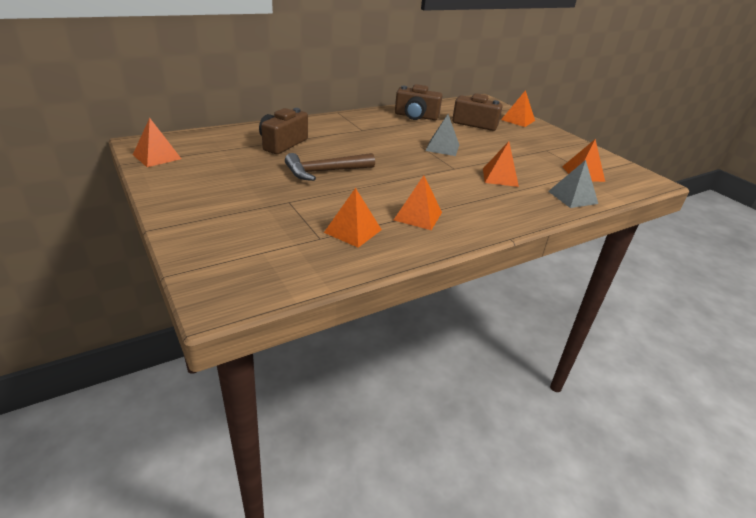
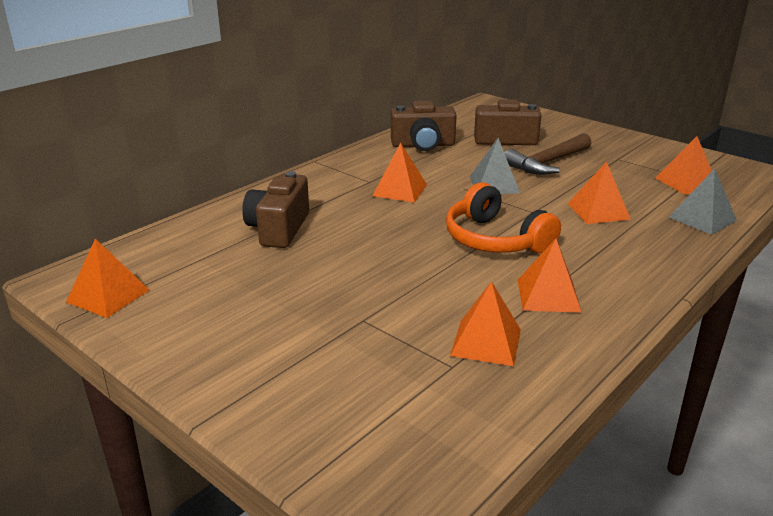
camera: 15 degrees left, 5 degrees down
brown hammer [285,153,375,181] -> brown hammer moved to [505,133,592,175]
orange pyramid [501,90,535,127] -> orange pyramid moved to [373,143,427,203]
none -> orange headphones [446,182,561,254]

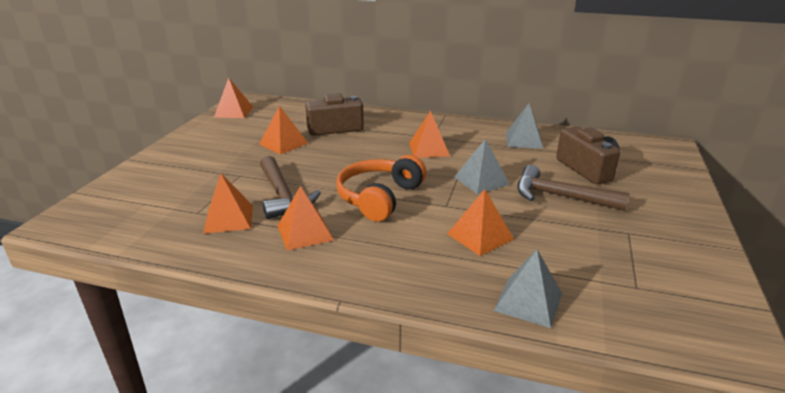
camera: 65 degrees right, 0 degrees up
brown camera [391,101,457,151] -> grey pyramid [506,103,543,149]
orange pyramid [655,136,712,195] -> orange pyramid moved to [259,106,308,155]
none -> brown hammer [260,156,321,219]

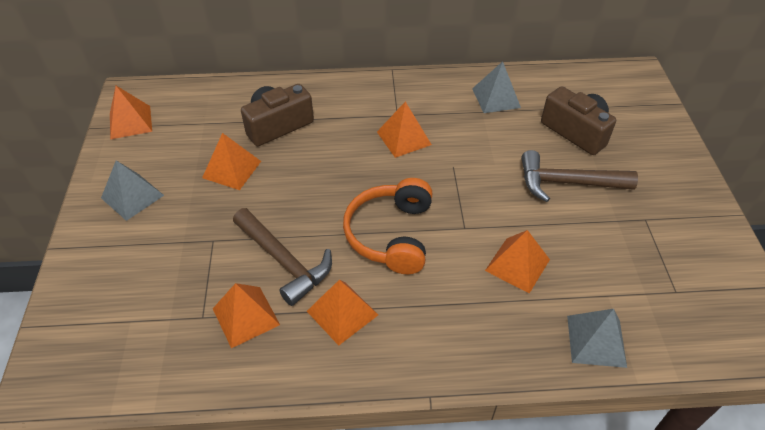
camera: 20 degrees left, 20 degrees up
grey pyramid [454,139,510,194] -> grey pyramid moved to [101,160,164,221]

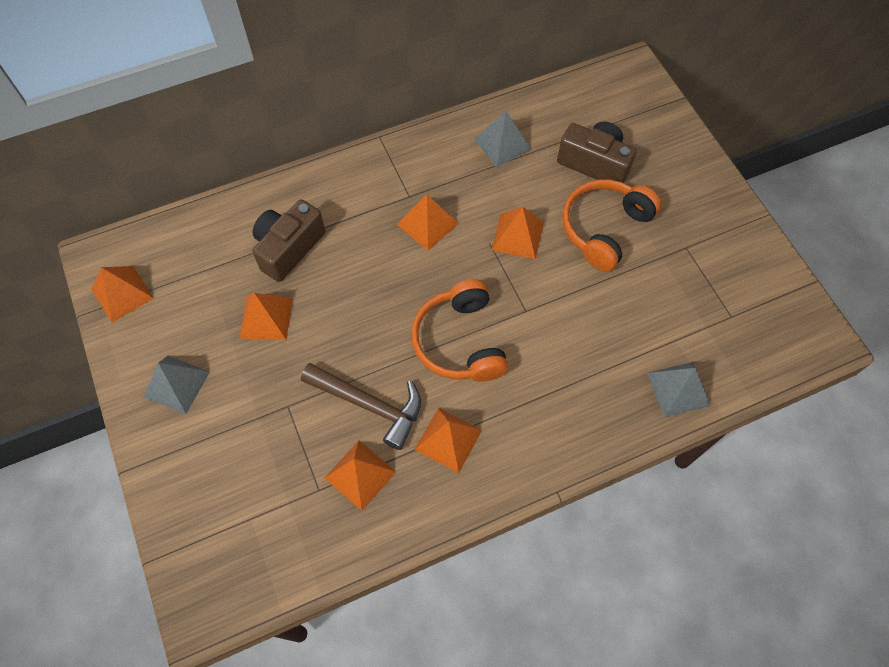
camera: 20 degrees left, 15 degrees up
orange pyramid [485,230,550,293] -> orange pyramid moved to [492,207,544,259]
brown hammer [521,150,638,202] -> orange headphones [562,179,661,272]

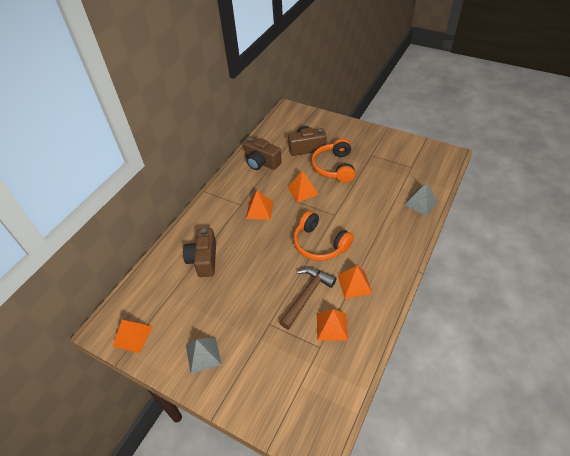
camera: 35 degrees left, 15 degrees down
orange pyramid [239,293,292,340] -> none
brown hammer [301,363,421,450] -> brown hammer turned 45 degrees counterclockwise [279,267,337,330]
grey pyramid [474,111,532,168] -> brown camera [244,137,282,170]

